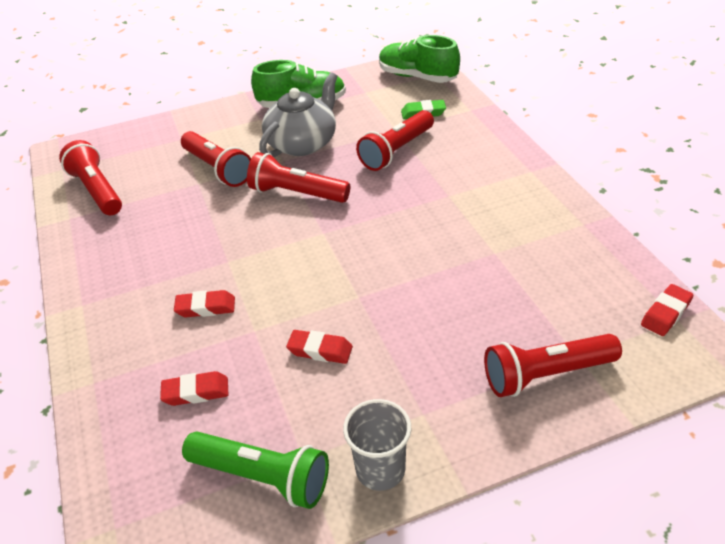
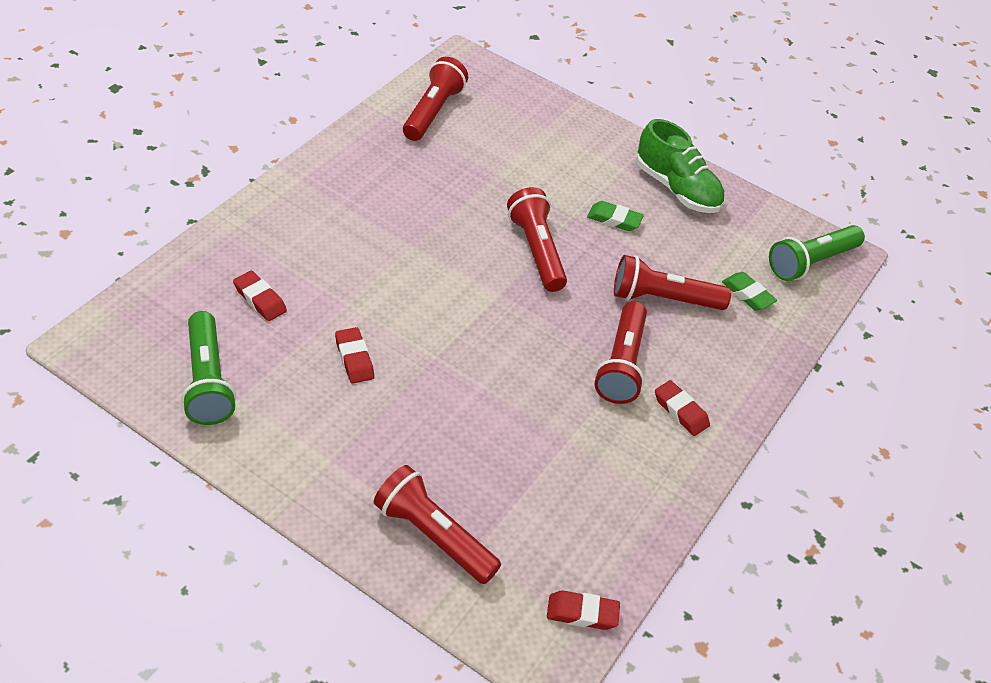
camera: 45 degrees right, 5 degrees up
red eraser [174,290,235,317] -> red eraser moved to [655,380,710,436]
red flashlight [181,131,251,187] -> red flashlight moved to [594,301,647,404]
grey teapot [259,72,338,157] -> green eraser [587,201,644,231]
grey cup [343,399,411,491] -> none
green shoe [379,35,460,83] -> green flashlight [769,225,865,281]

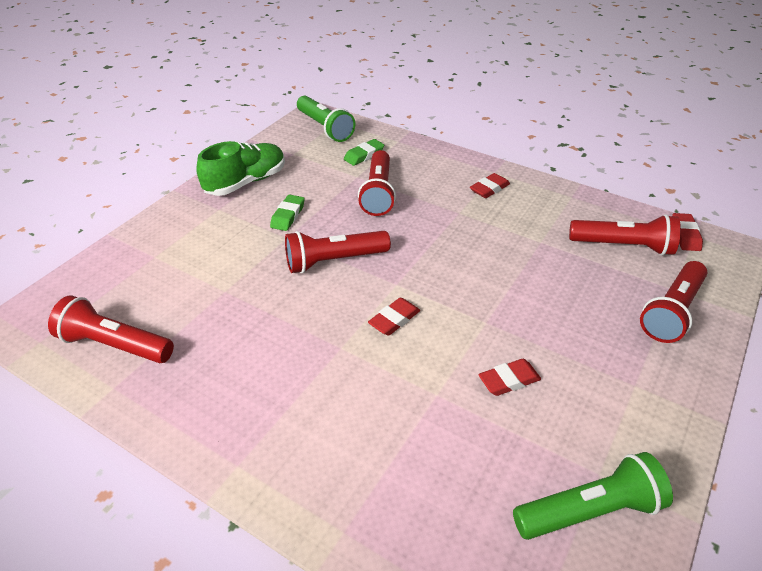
camera: 85 degrees left, 5 degrees down
red eraser [233,271,287,321] -> red eraser moved to [368,298,420,336]
red flashlight [594,301,647,404] -> red flashlight moved to [569,214,681,256]

